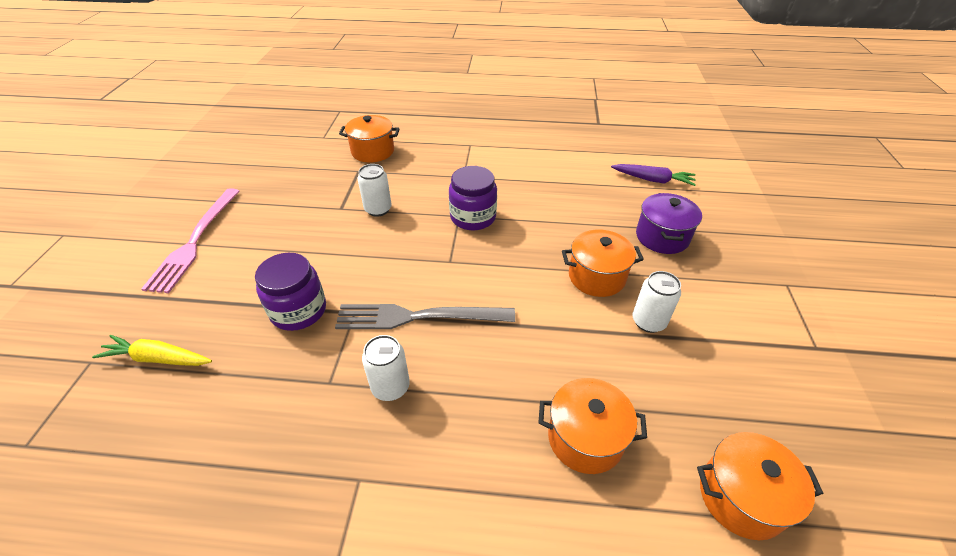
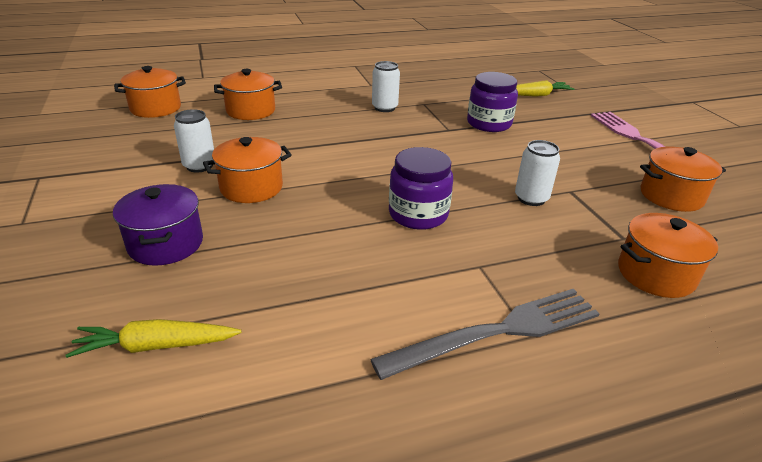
camera: 155 degrees right, 10 degrees down
grey fork [335,304,515,329] -> grey fork moved to [370,289,600,380]
purple carrot [611,164,696,186] -> yellow carrot [65,319,241,358]
none -> orange pot [640,147,726,212]

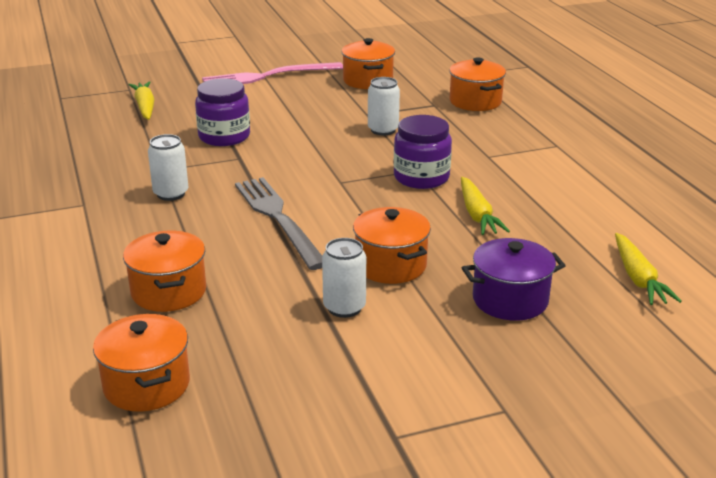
camera: 90 degrees left, 5 degrees down
grey fork [370,289,600,380] -> grey fork moved to [235,177,322,270]
none -> yellow carrot [461,177,510,235]

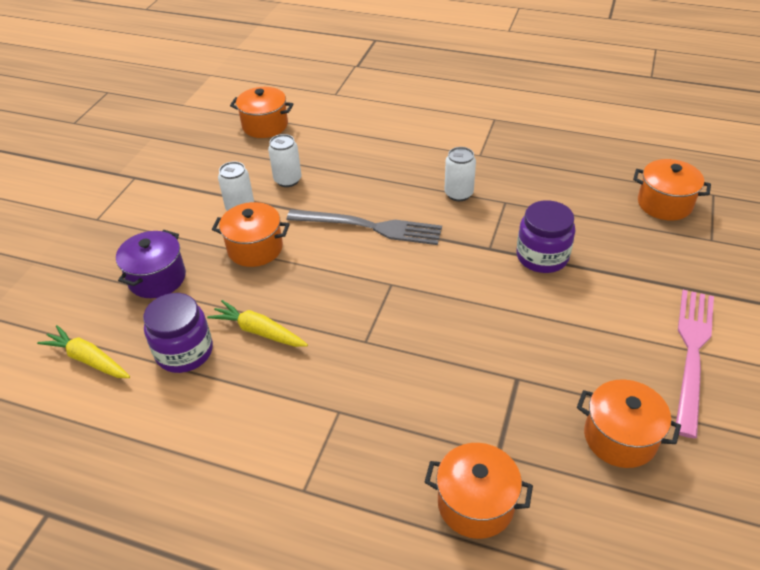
camera: 130 degrees right, 15 degrees up
orange pot [123,231,206,312] -> orange pot moved to [633,159,711,221]
yellow carrot [128,81,155,120] -> none
white can [368,77,400,135] -> white can moved to [268,134,301,187]
purple jar [393,115,452,189] -> purple jar moved to [143,293,213,373]

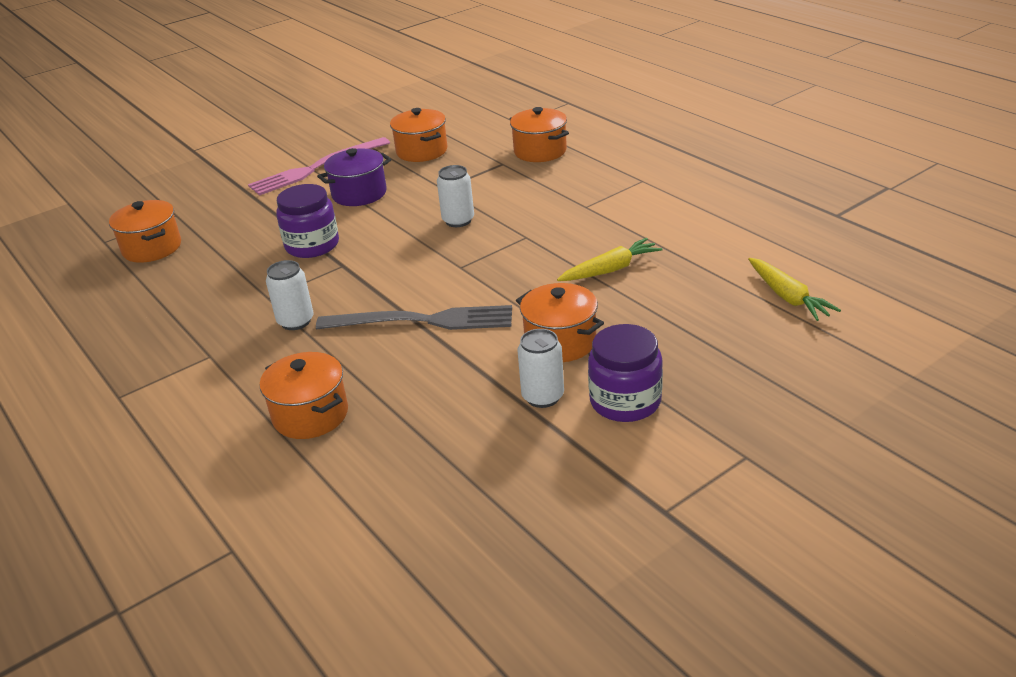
camera: 145 degrees left, 10 degrees down
purple pot [116,230,186,298] -> purple pot moved to [317,148,391,206]
purple jar [143,293,213,373] -> purple jar moved to [588,324,663,422]
yellow carrot [207,300,308,347] -> yellow carrot turned 90 degrees counterclockwise [557,238,663,281]
orange pot [230,87,293,138] -> orange pot moved to [260,352,348,439]
white can [268,134,301,187] -> white can moved to [437,165,474,227]
grey fork [287,209,442,245] -> grey fork turned 135 degrees clockwise [316,305,512,330]

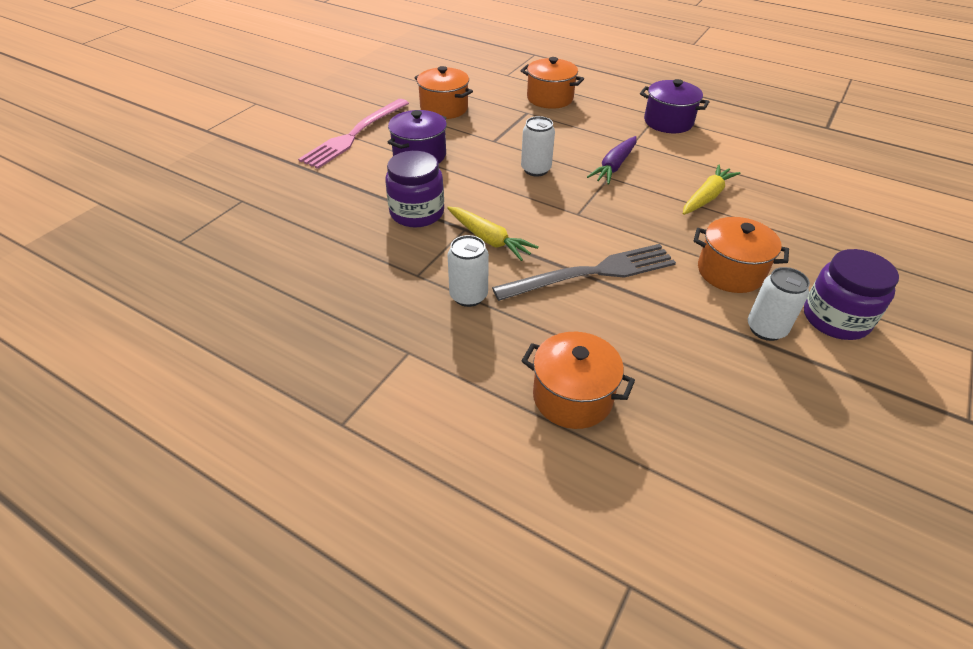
camera: 25 degrees left, 10 degrees up
orange pot [109,200,181,263] -> none
yellow carrot [748,258,841,321] -> yellow carrot moved to [447,207,539,261]
none -> purple carrot [587,136,636,184]
none -> purple pot [640,79,710,133]

